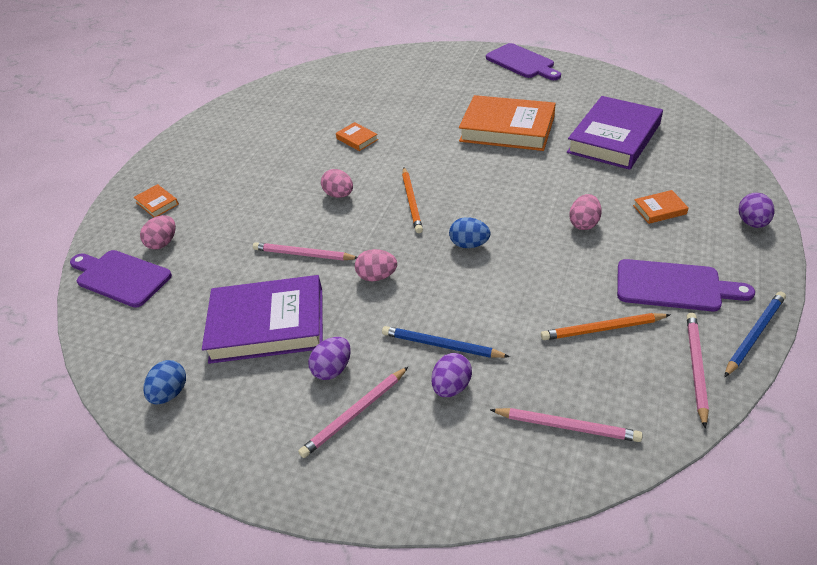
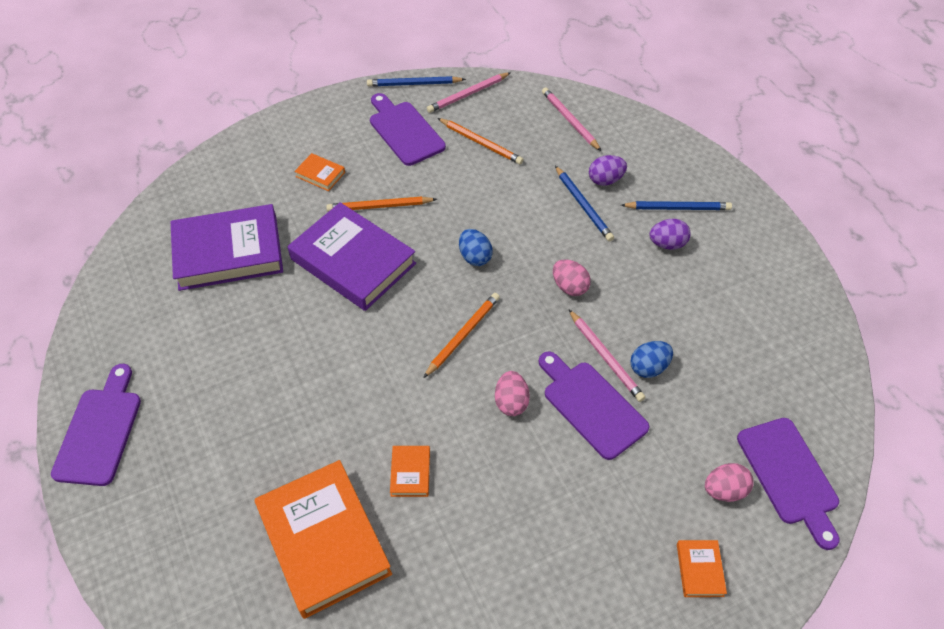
camera: 140 degrees left, 10 degrees up
blue egg [144,360,186,405] -> blue egg moved to [630,341,673,378]
purple book [202,275,323,364] -> purple book moved to [288,202,416,311]
pink pencil [298,367,408,458] -> blue pencil [621,201,732,210]
orange book [459,95,556,151] -> orange book moved to [255,460,392,619]
pink egg [569,194,602,230] -> orange pencil [326,196,437,212]
purple egg [739,193,775,228] -> none
none -> purple cutting board [539,352,649,460]

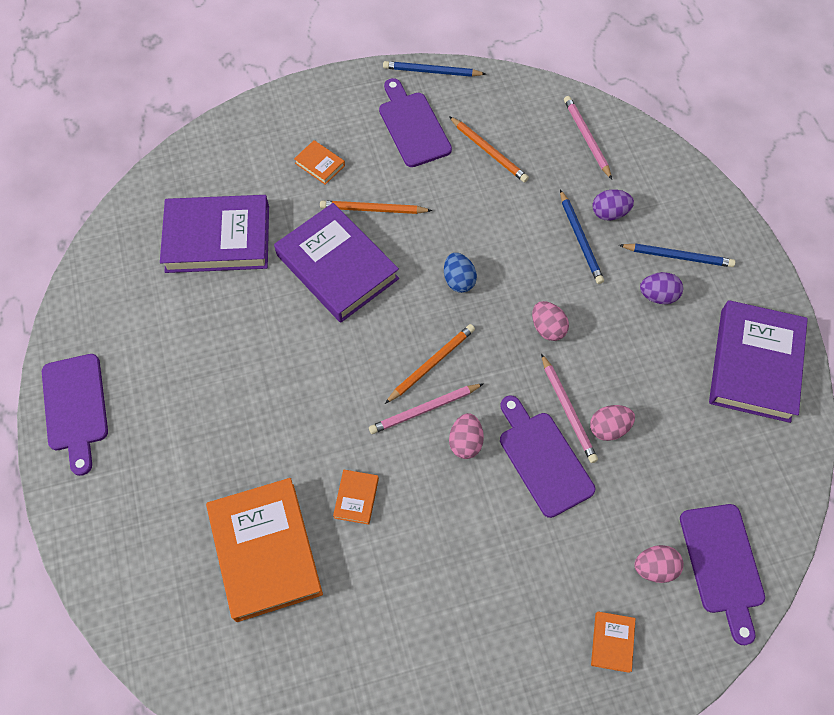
camera: 10 degrees right, 10 degrees up
purple cutting board [51,364,141,486] -> purple cutting board turned 150 degrees clockwise [42,354,108,476]
pink pencil [427,72,511,113] -> pink pencil moved to [369,383,484,434]
blue egg [630,341,673,378] -> pink egg [590,405,635,441]
none -> purple book [709,300,808,423]

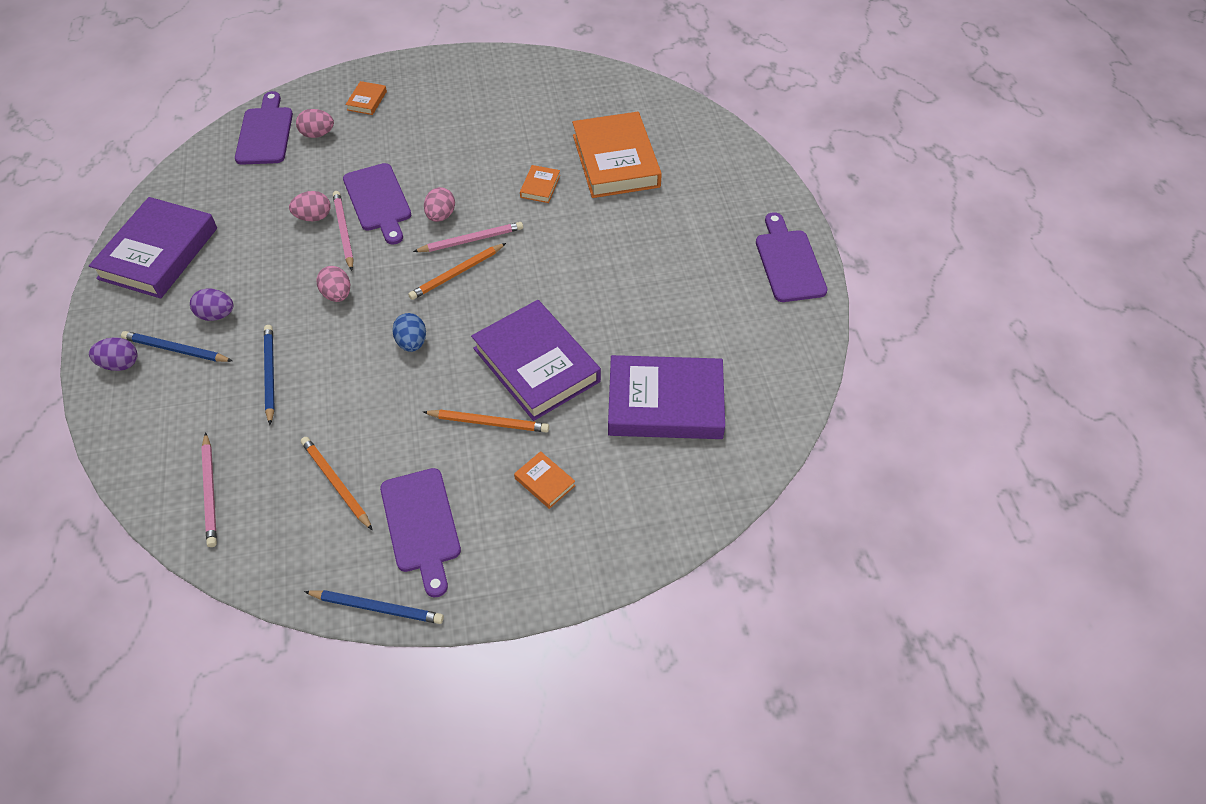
camera: 175 degrees left, 10 degrees down
purple egg [593,189,634,221] -> purple egg moved to [89,337,137,371]

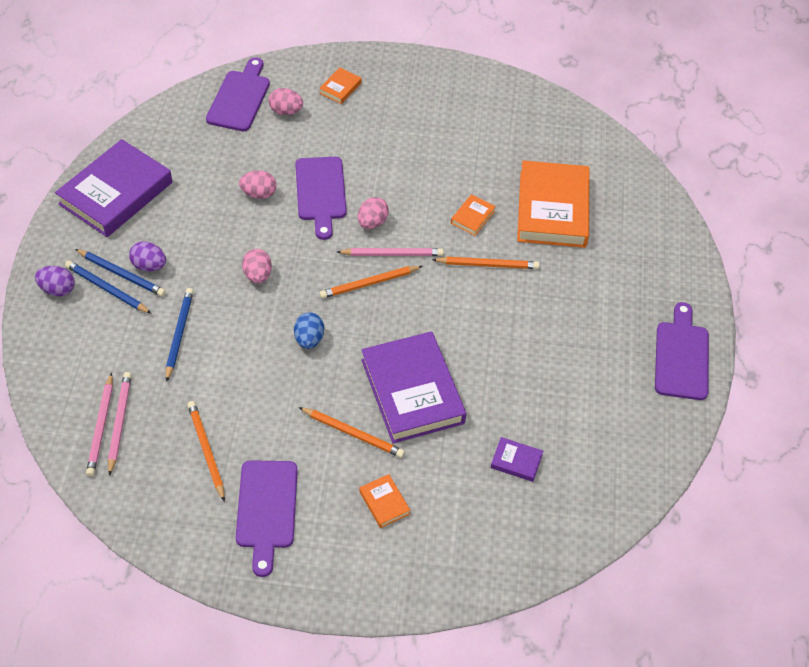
camera: 15 degrees right, 0 degrees up
blue pencil [304,590,444,624] -> blue pencil moved to [75,249,166,296]
pink pencil [333,191,354,271] -> pink pencil moved to [108,372,132,476]
purple book [608,355,725,439] -> purple book [491,437,543,482], size x0.42
none -> orange pencil [432,257,540,269]

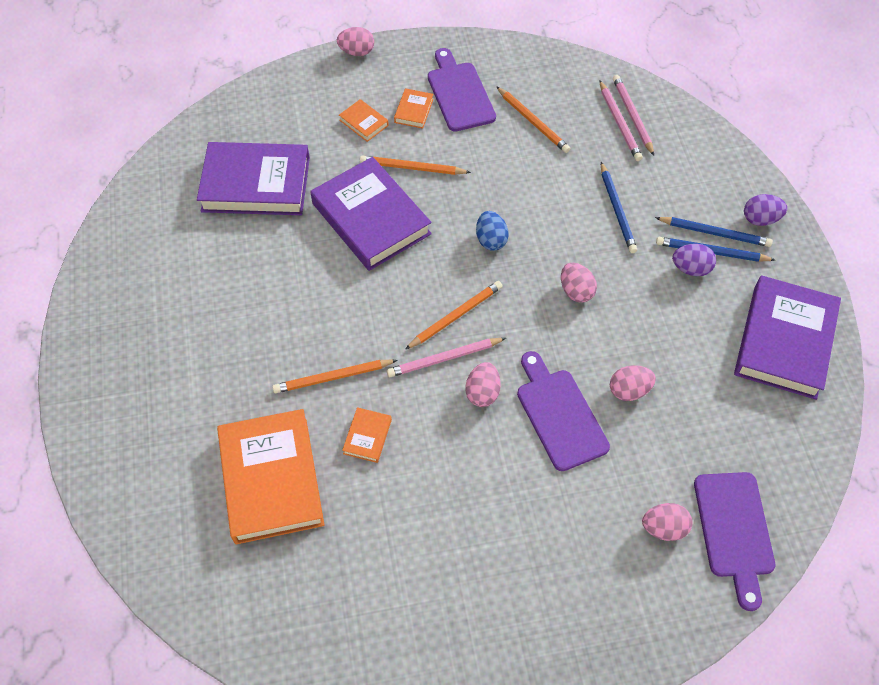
camera: 165 degrees right, 5 degrees up
orange book [319,67,362,104] -> orange book moved to [394,88,433,129]
purple book [491,437,543,482] -> purple book [197,142,310,215], size x2.37
purple cutting board [655,302,709,400] -> none
none -> pink egg [337,27,374,56]

